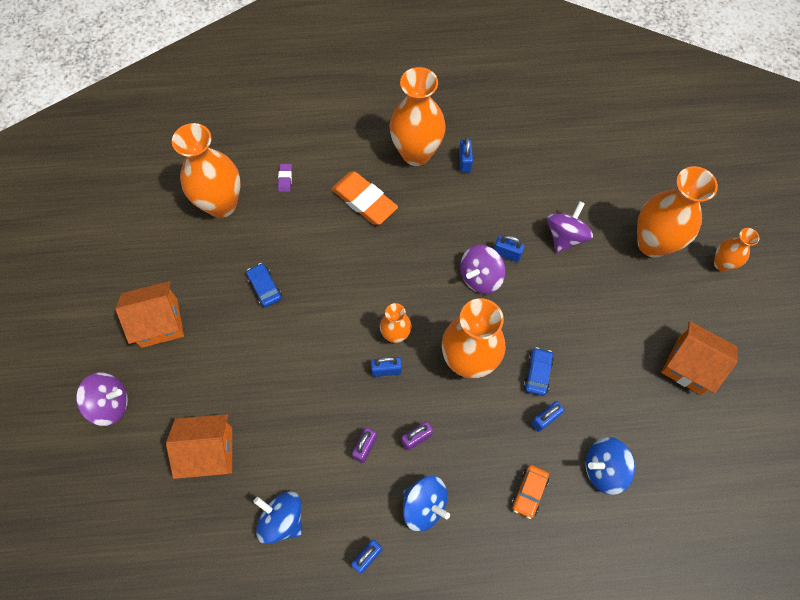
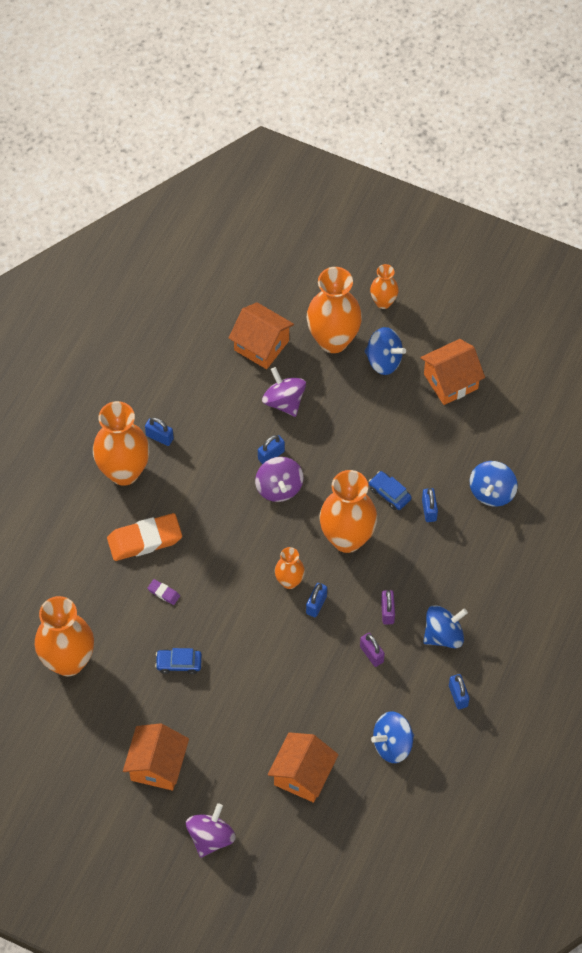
camera: 60 degrees left, 5 degrees down
purple eraser [278,164,292,192] -> purple eraser moved to [147,579,180,605]
orange car [511,465,549,519] -> none
none -> orange house [229,302,294,369]
none -> blue spinning top [365,327,406,375]

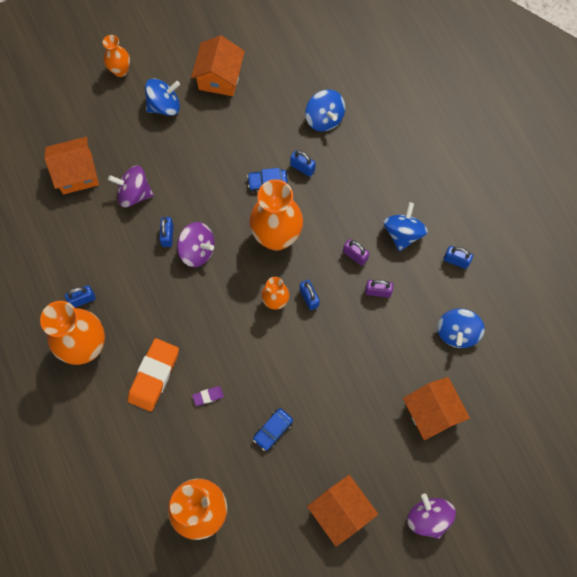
camera: 50 degrees left, 10 degrees up
orange vase [307,267,362,353] -> none

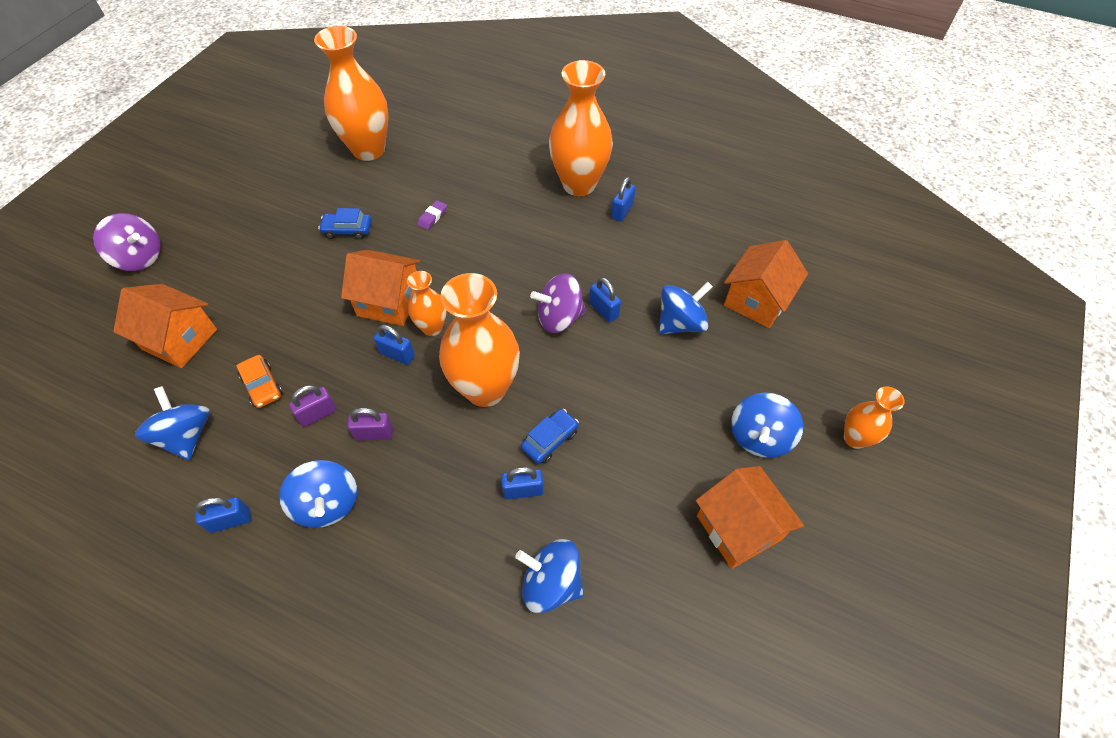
camera: 140 degrees right, 15 degrees down
purple spinning top [108,165,154,208] -> blue spinning top [659,282,713,334]
orange eraser [128,338,179,412] -> none
blue car [253,408,293,451] -> blue car turned 90 degrees counterclockwise [318,208,372,239]
orange house [307,475,378,547] -> orange house moved to [341,250,421,326]
none -> orange car [236,355,283,408]

